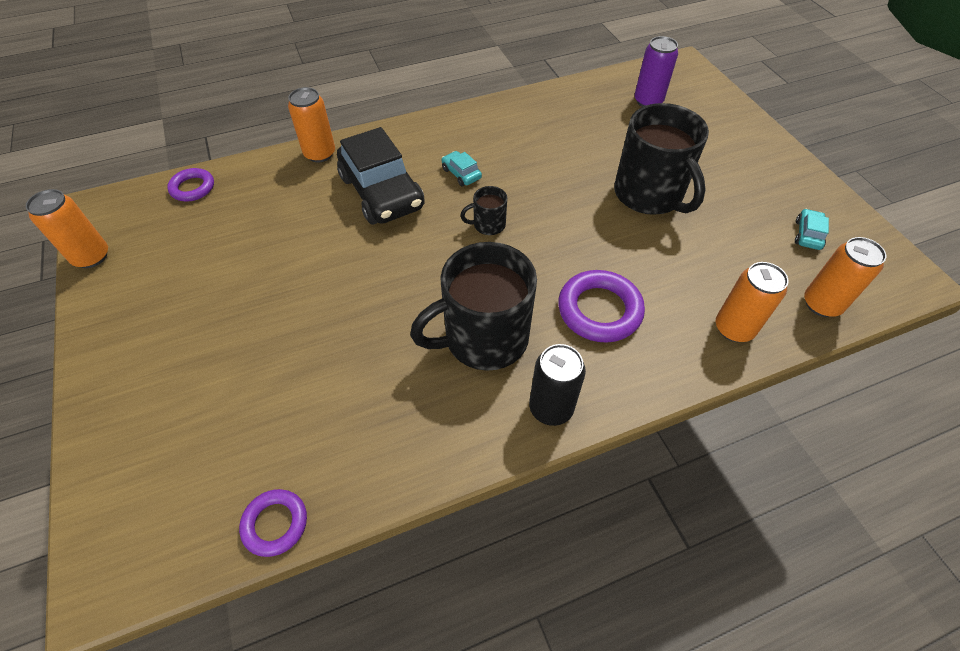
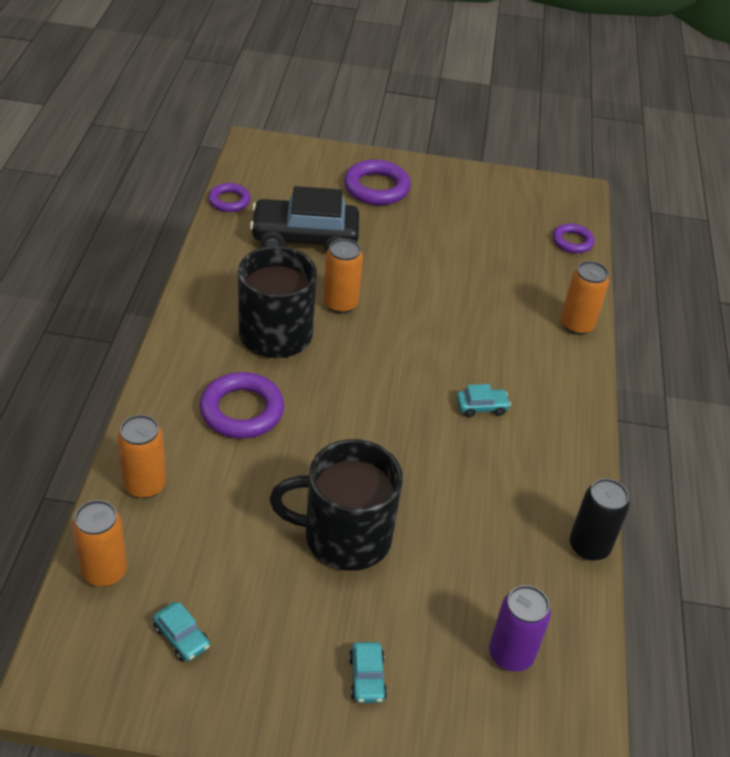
camera: 115 degrees right, 10 degrees down
orange can [26,189,108,268] -> orange can moved to [323,239,363,313]
black car [337,127,425,225] -> black car moved to [250,186,359,251]
black mug [460,186,507,235] -> none
black can [529,344,586,426] -> black can moved to [570,478,630,561]
none -> purple ring [344,160,411,205]
none -> turquoise car [349,642,387,703]

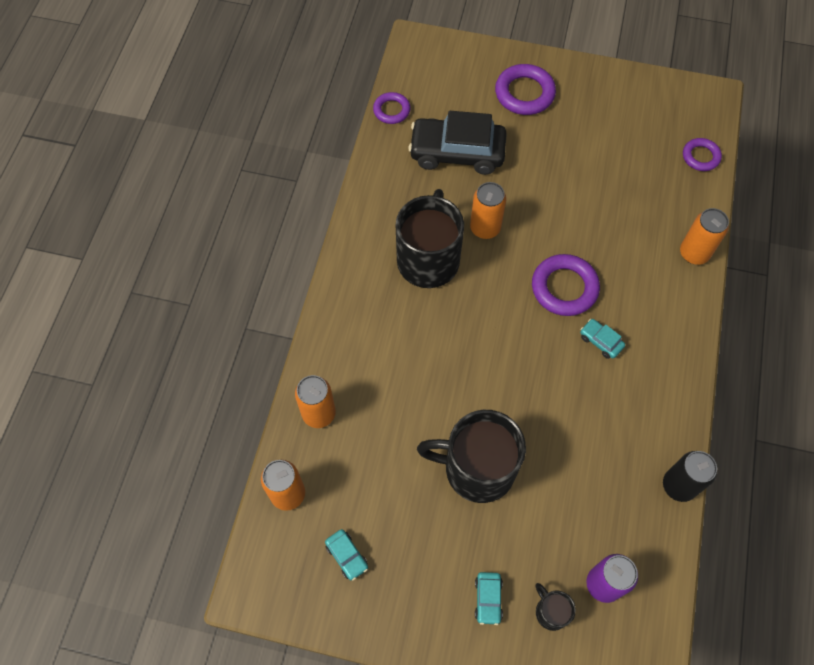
camera: 10 degrees right, 20 degrees up
purple ring [199,372,284,439] -> purple ring moved to [532,254,600,316]
turquoise car [457,384,511,417] -> turquoise car turned 135 degrees counterclockwise [580,319,625,359]
none -> black mug [536,583,576,631]

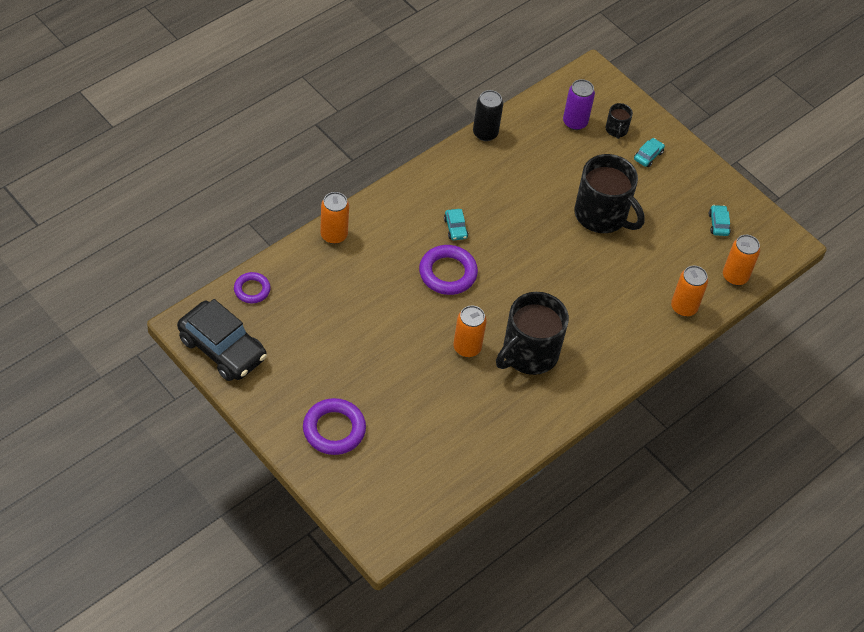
camera: 150 degrees left, 10 degrees down
purple ring [373,92,410,124] -> none
black car [408,111,507,175] -> black car moved to [177,299,267,381]

